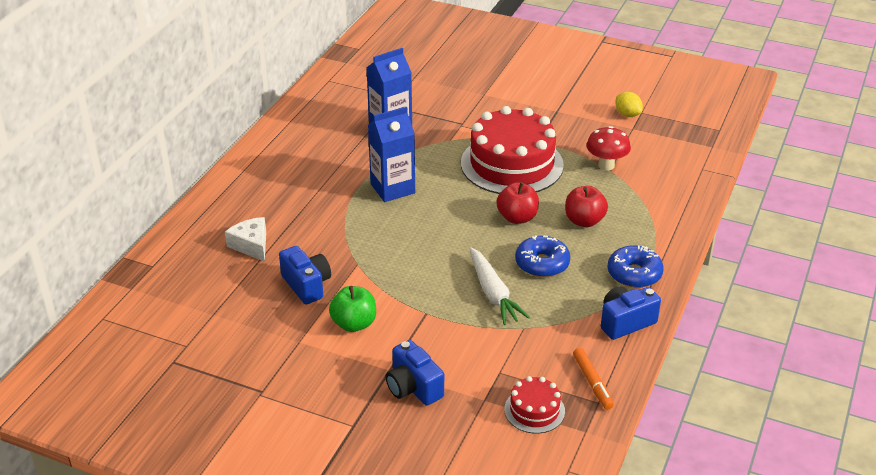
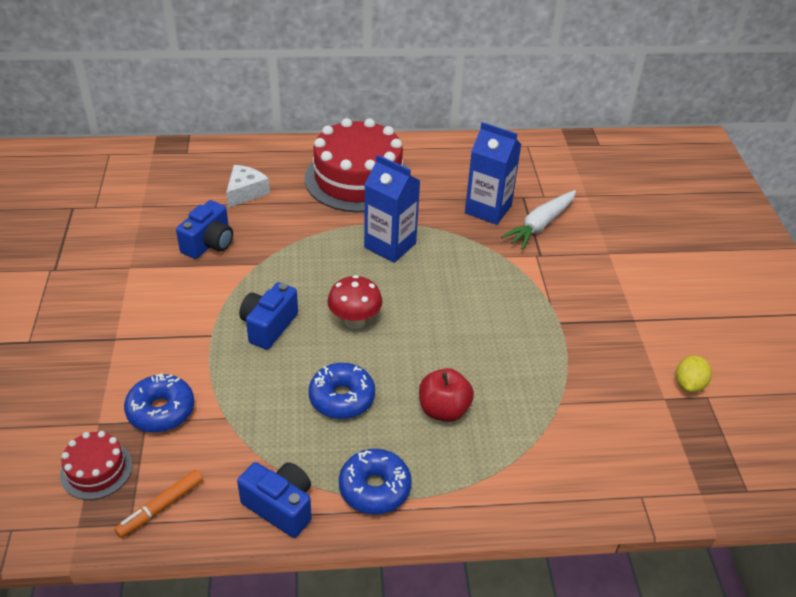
camera: 60 degrees right, 5 degrees up
green apple [329,286,376,332] -> none
blue camera [386,340,444,406] -> blue camera moved to [239,282,298,350]
red cake [461,106,564,194] -> red cake moved to [305,118,411,212]
white carrot [470,247,530,325] -> white carrot moved to [501,190,576,249]
red apple [496,182,539,224] -> none
red mushroom [586,126,631,171] -> red mushroom moved to [327,275,383,329]
none -> blue donut [124,373,194,432]

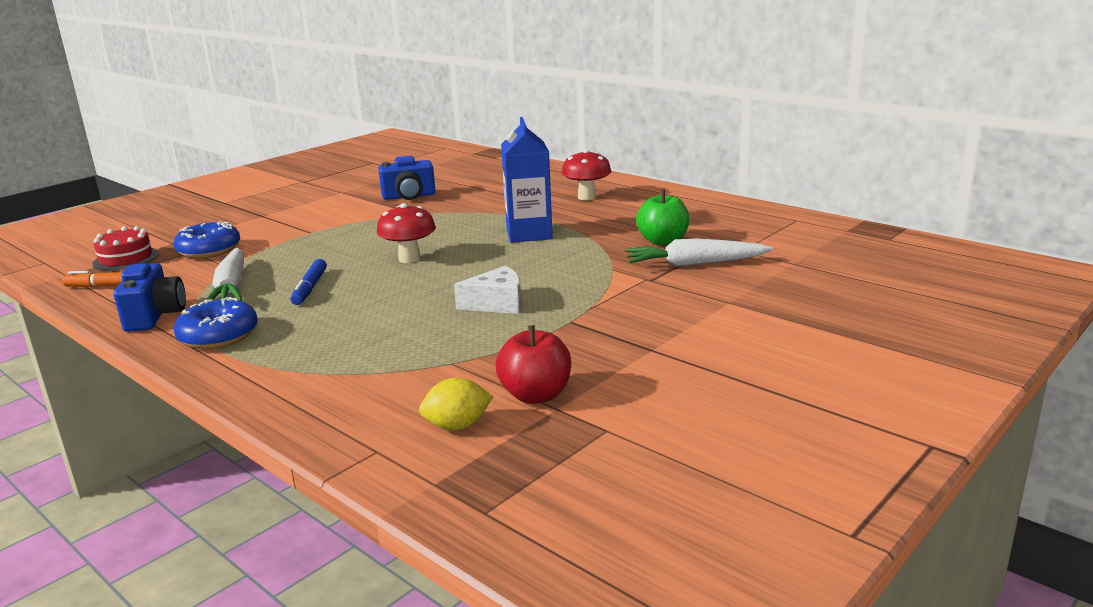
camera: 50 degrees right, 20 degrees down
white cheese [226,165,270,208] -> white cheese moved to [454,266,522,314]
blue camera [239,282,298,350] -> none
red cake [305,118,411,212] -> red mushroom [561,149,611,200]
blue donut [309,363,375,419] -> blue marker [290,259,327,305]
red apple [419,368,474,422] -> red apple moved to [496,325,571,404]
blue carton [465,122,522,225] -> green apple [636,190,689,246]
yellow lemon [676,355,712,393] -> yellow lemon moved to [419,378,493,430]
none -> white carrot [206,248,244,301]

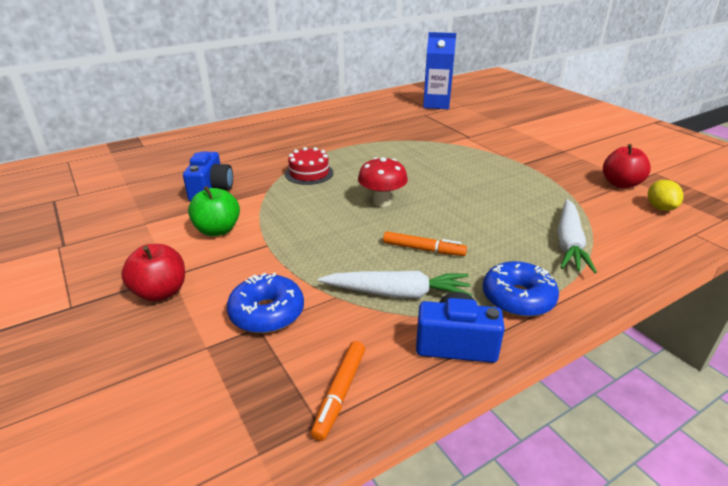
camera: 75 degrees left, 10 degrees up
red cake [93,226,159,270] -> red cake moved to [285,147,334,185]
blue marker [290,259,327,305] -> orange marker [383,231,467,256]
white cheese [454,266,522,314] -> none
blue carton [501,117,553,243] -> blue carton moved to [423,32,456,109]
red mushroom [561,149,611,200] -> none
white carrot [625,238,773,267] -> white carrot moved to [558,199,597,273]
green apple [636,190,689,246] -> green apple moved to [188,186,240,236]
none -> red apple [121,244,185,302]

